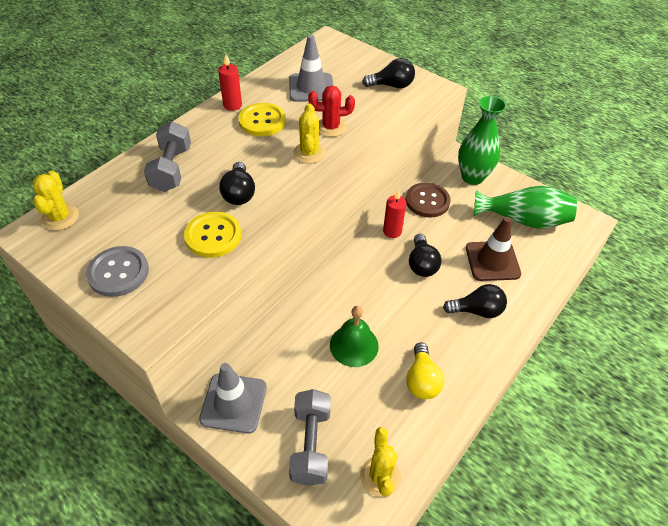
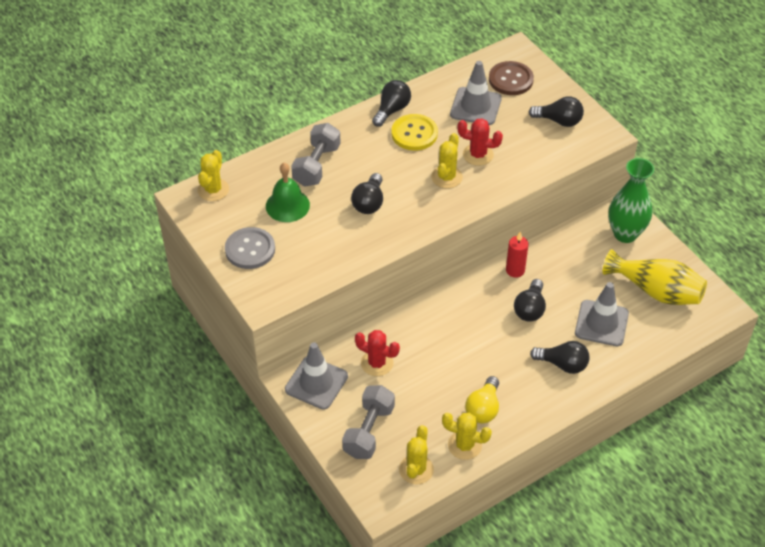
camera: 20 degrees right, 0 degrees up
yellow button [184,212,241,258] -> none
red candle [218,54,242,111] -> black light bulb [372,80,411,127]
green bell [330,306,379,367] -> green bell moved to [266,163,310,222]
brown button [406,182,451,217] -> brown button moved to [489,61,534,95]
brown traffic cone [466,217,521,281] -> grey traffic cone [575,282,629,346]
green vase [474,186,577,229] -> yellow vase [603,249,707,305]
none -> red cactus [355,330,400,376]
none -> yellow cactus [442,413,492,460]

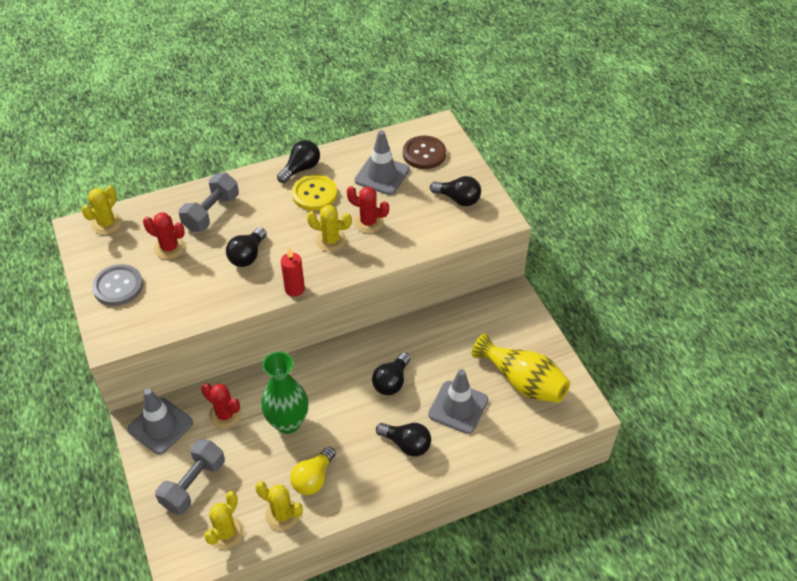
camera: 10 degrees right, 0 degrees up
green bell [266,163,310,222] -> red cactus [143,212,185,259]
yellow cactus [431,133,463,189] -> yellow cactus turned 75 degrees clockwise [307,205,352,252]
red candle [506,232,529,278] -> red candle moved to [281,248,305,297]
green vase [608,158,654,243] -> green vase moved to [261,352,308,434]

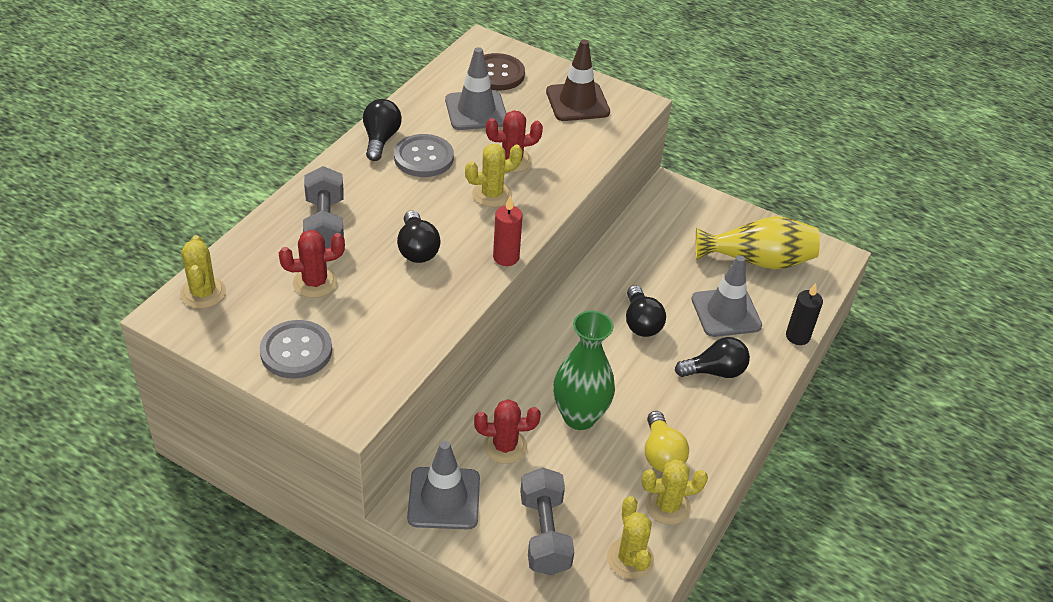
camera: 40 degrees left, 5 degrees down
yellow button [292,175,337,211] -> grey button [394,134,454,177]
black light bulb [430,176,481,206] -> brown traffic cone [546,39,610,121]
none -> black candle [786,283,823,345]

